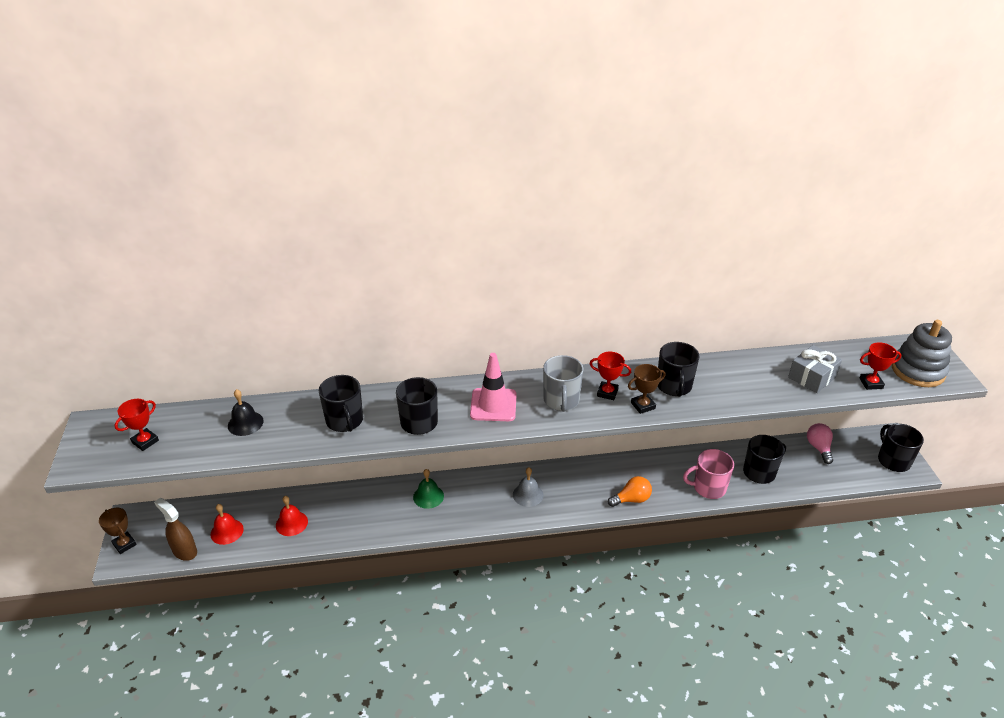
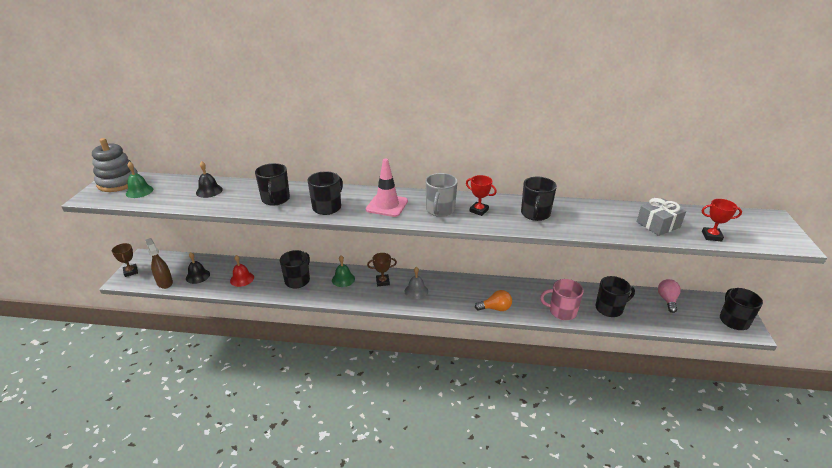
camera: 15 degrees right, 5 degrees down
red trophy [115,399,159,451] -> green bell [126,162,153,198]
red bell [211,504,244,545] -> black bell [186,252,210,284]
brown trophy [628,364,666,414] -> brown trophy moved to [367,253,397,286]
grey stacking toy [892,320,952,387] -> grey stacking toy moved to [92,138,137,192]
none -> black mug [280,250,310,288]

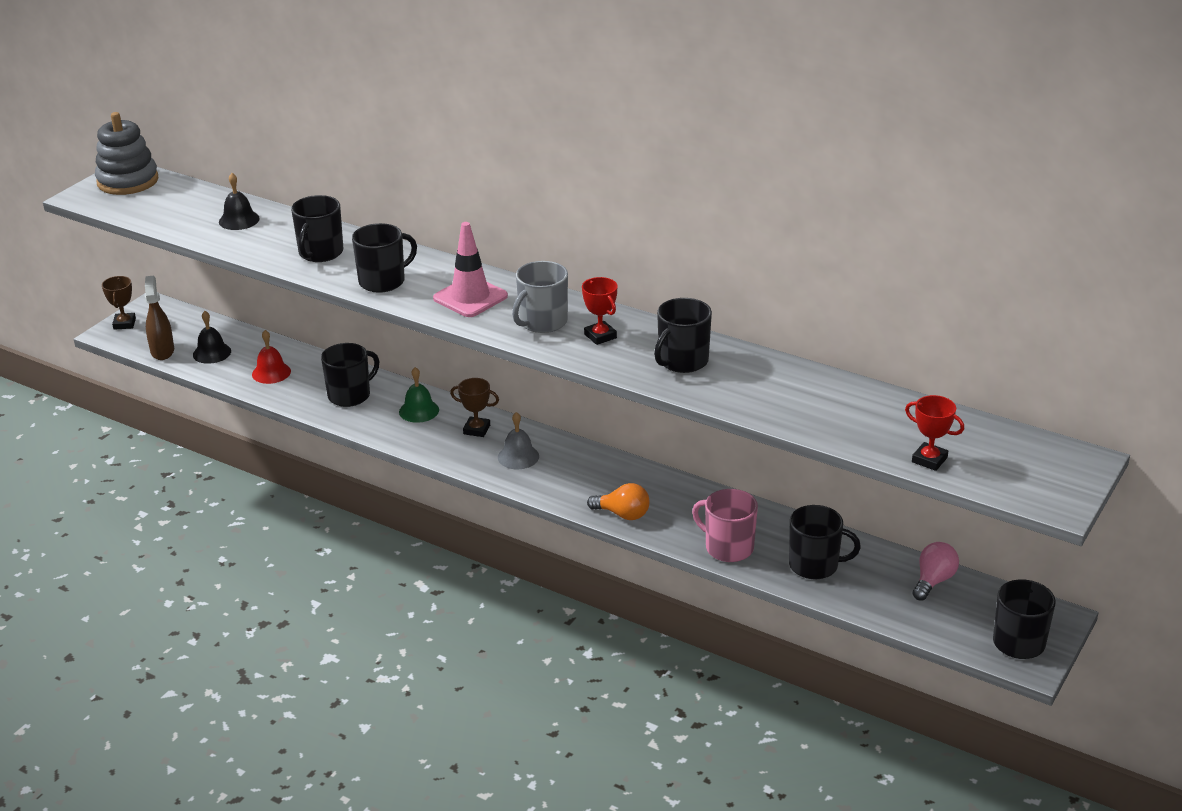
camera: 25 degrees right, 0 degrees up
green bell [126,162,153,198] -> none
grey gift [637,198,686,236] -> none

